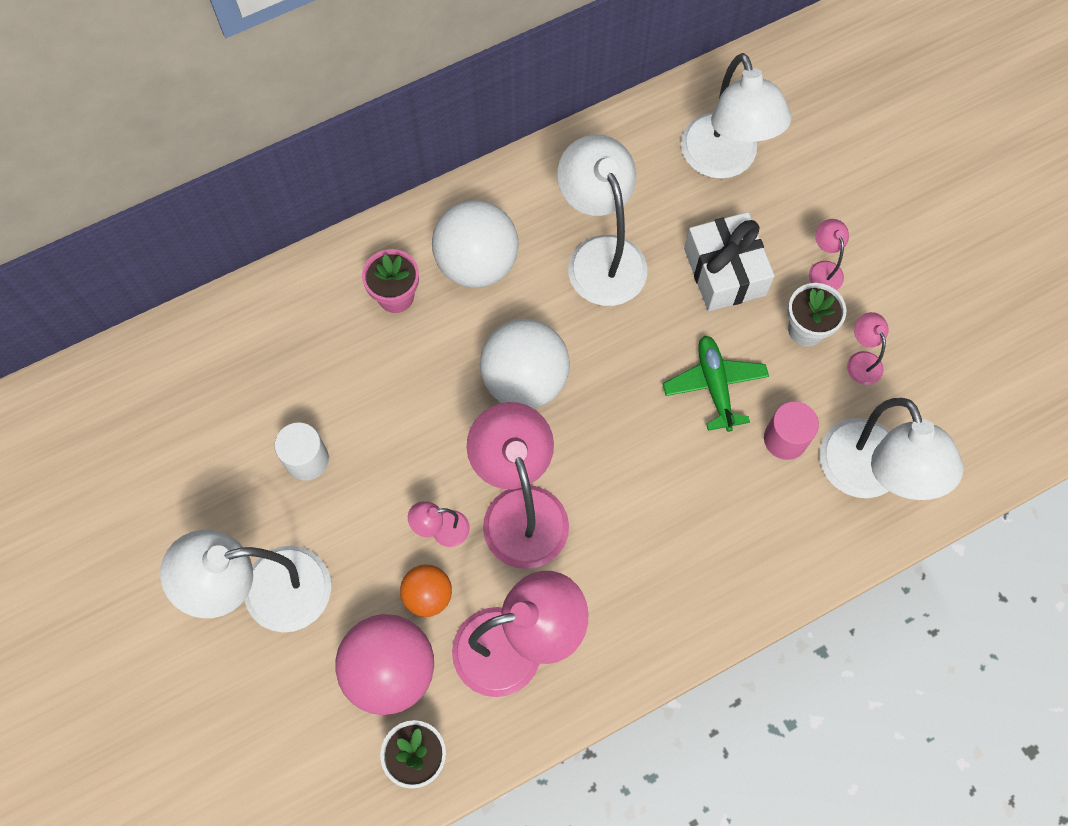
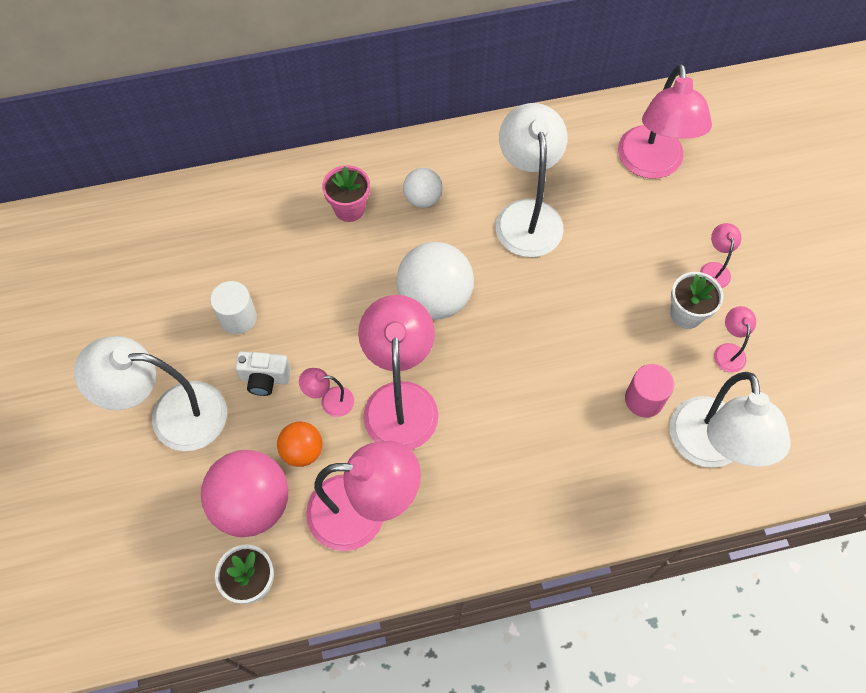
camera: 15 degrees right, 5 degrees down
white ball [432,200,519,288] -> white ball [403,168,443,208], size x0.55
green plane [663,335,769,432] -> none
white lamp [681,53,792,179] -> pink lamp [618,64,712,179]
white gift [684,212,775,311] -> none
none -> white camera [235,351,291,396]

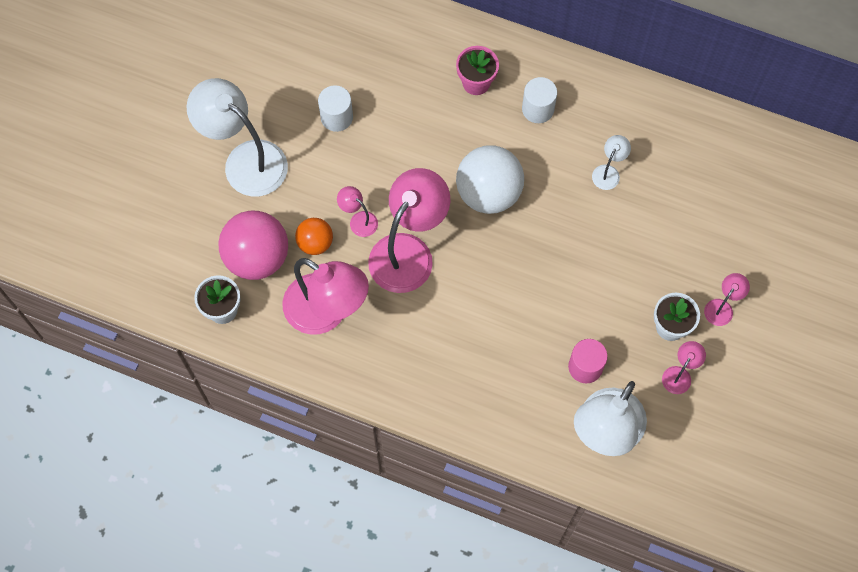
camera: 35 degrees right, 5 degrees up
white camera [235,351,291,396] -> none
white ball [403,168,443,208] -> white cylinder [522,77,557,123]
white lamp [496,103,568,257] -> white lamp [592,135,631,190], size x0.44
pink lamp [618,64,712,179] -> none

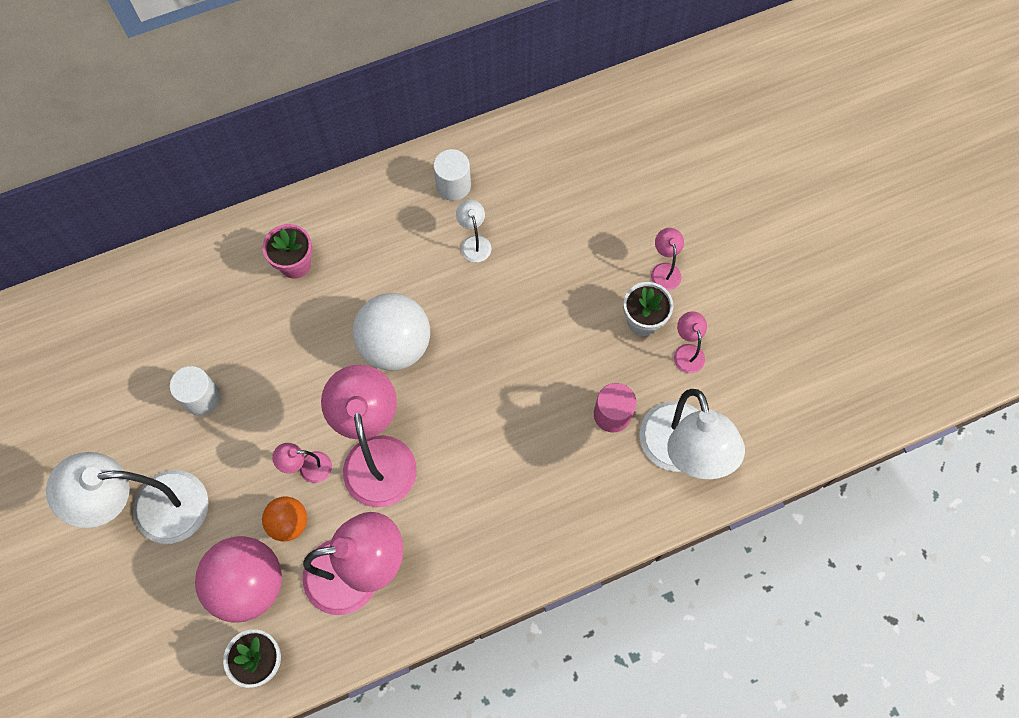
camera: 45 degrees left, 0 degrees up
white cylinder [522,77,557,123] -> white cylinder moved to [433,149,471,201]

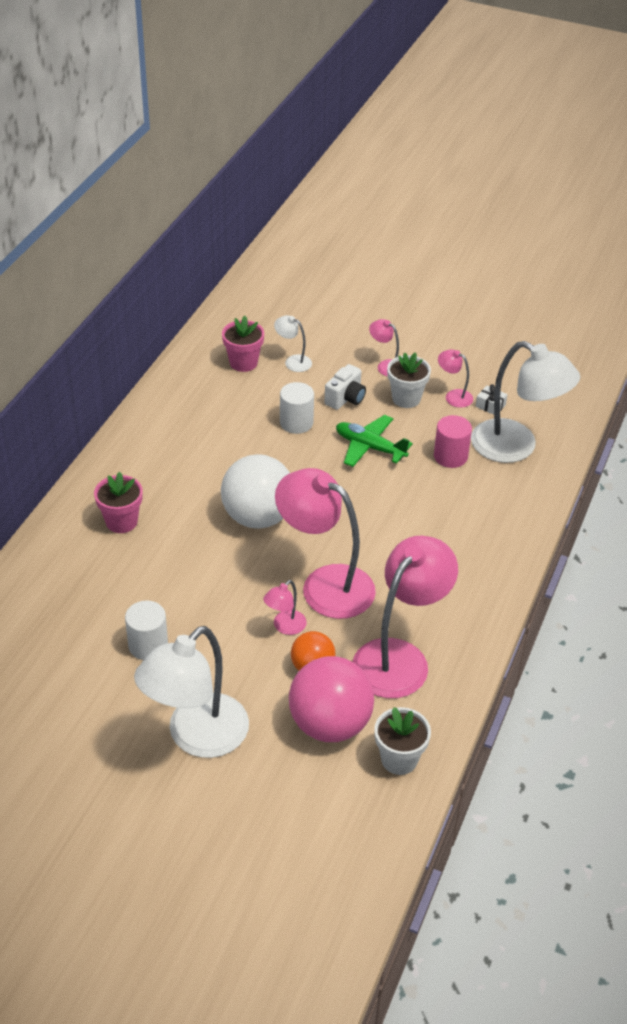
camera: 45 degrees left, 25 degrees down
white cylinder [433,149,471,201] -> white cylinder moved to [280,382,314,434]
white lamp [456,200,492,262] -> white lamp moved to [274,315,312,372]
none -> pink flower pot [222,316,264,372]
none -> white camera [325,364,366,410]
none -> green plane [336,415,413,467]
none -> white gift [476,384,508,415]

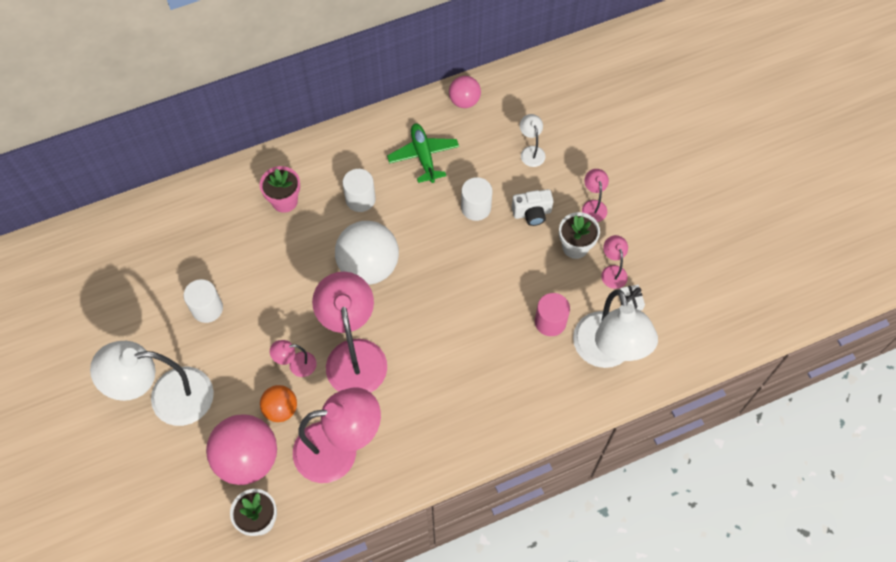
camera: 45 degrees right, 20 degrees up
pink flower pot [222,316,264,372] -> none
green plane [336,415,413,467] -> green plane moved to [387,123,459,183]
none -> white cylinder [343,169,376,212]
none -> pink ball [449,76,481,108]

